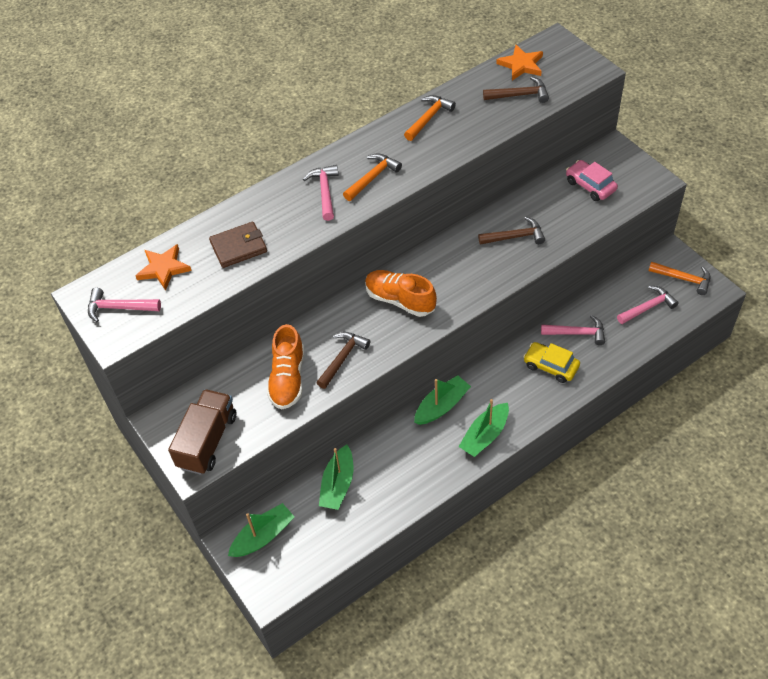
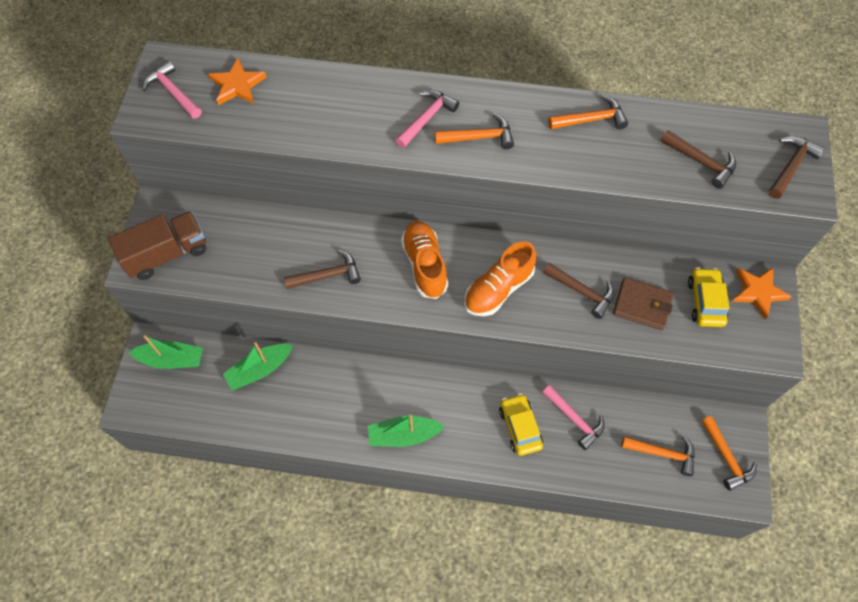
camera: 40 degrees right, 10 degrees up
brown wallet [209,222,267,268] -> brown wallet moved to [613,277,673,330]
orange shoe [267,324,304,410] -> orange shoe moved to [464,241,537,316]
green boat [414,375,471,425] -> none
orange star [496,45,543,80] -> orange star moved to [732,268,792,319]
pink car [566,160,618,201] -> yellow car [688,267,729,327]
pink hammer [617,286,679,324] -> orange hammer [621,436,695,476]
none -> brown hammer [769,136,825,199]

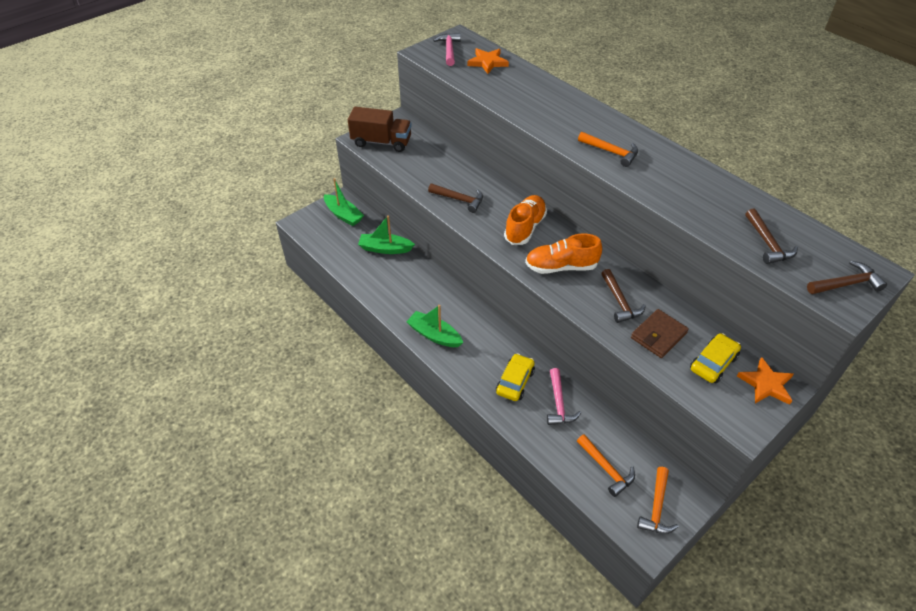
camera: 40 degrees right, 15 degrees down
pink hammer [395,90,459,148] -> none
orange hammer [548,95,628,129] -> none
brown wallet [613,277,673,330] -> brown wallet turned 75 degrees clockwise [631,309,689,358]

